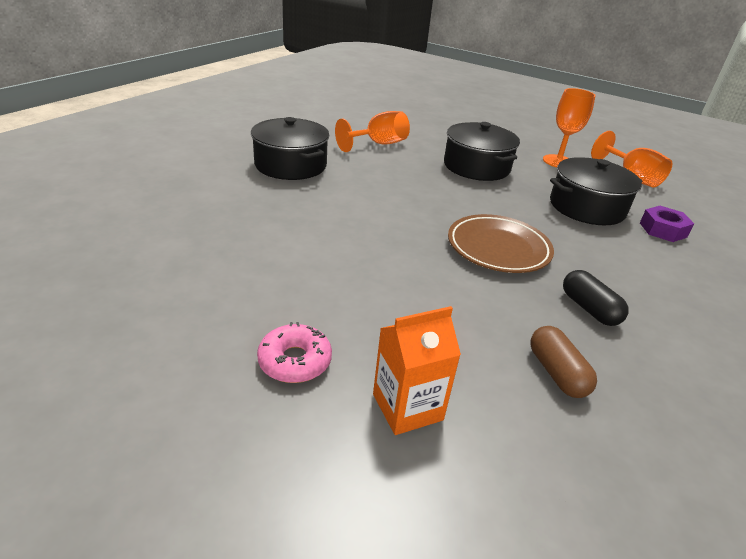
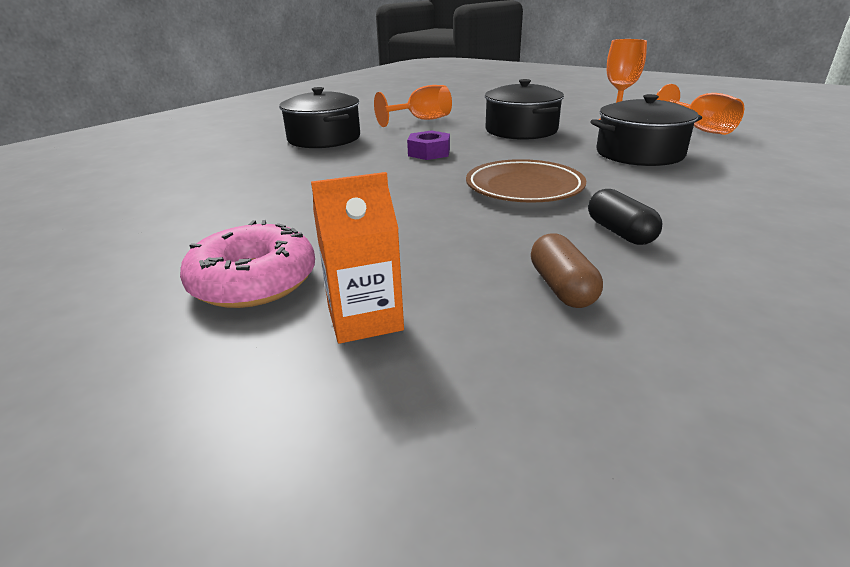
camera: 10 degrees right, 5 degrees down
pink donut [257,322,332,383] -> pink donut [180,220,315,308], size x1.53
purple nut [640,206,694,242] -> purple nut moved to [407,130,450,160]

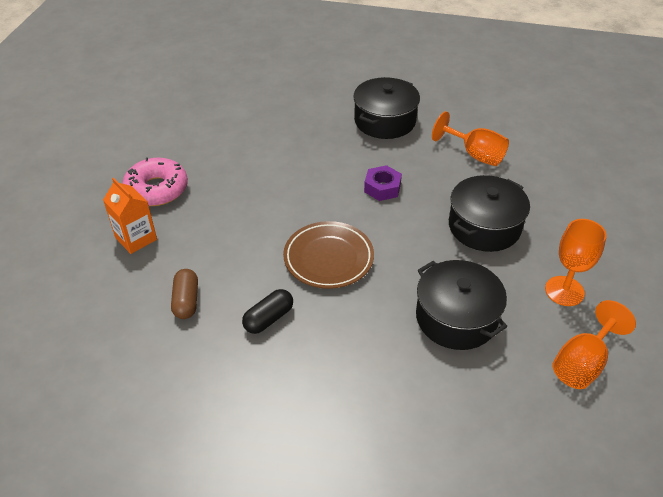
camera: 65 degrees right, 15 degrees up
brown capsule [531,233,603,308] -> brown capsule turned 60 degrees counterclockwise [171,269,198,319]

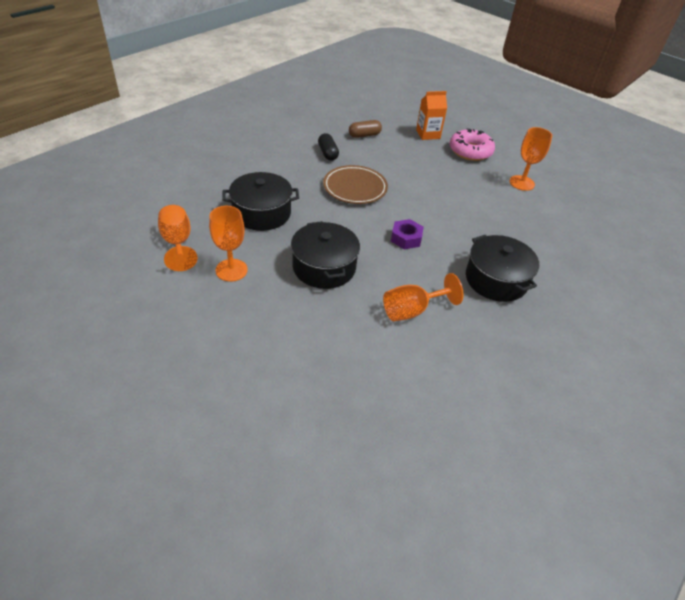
camera: 115 degrees right, 0 degrees up
brown capsule [171,269,198,319] -> brown capsule turned 45 degrees counterclockwise [349,120,382,138]
none -> orange goblet [510,127,552,191]

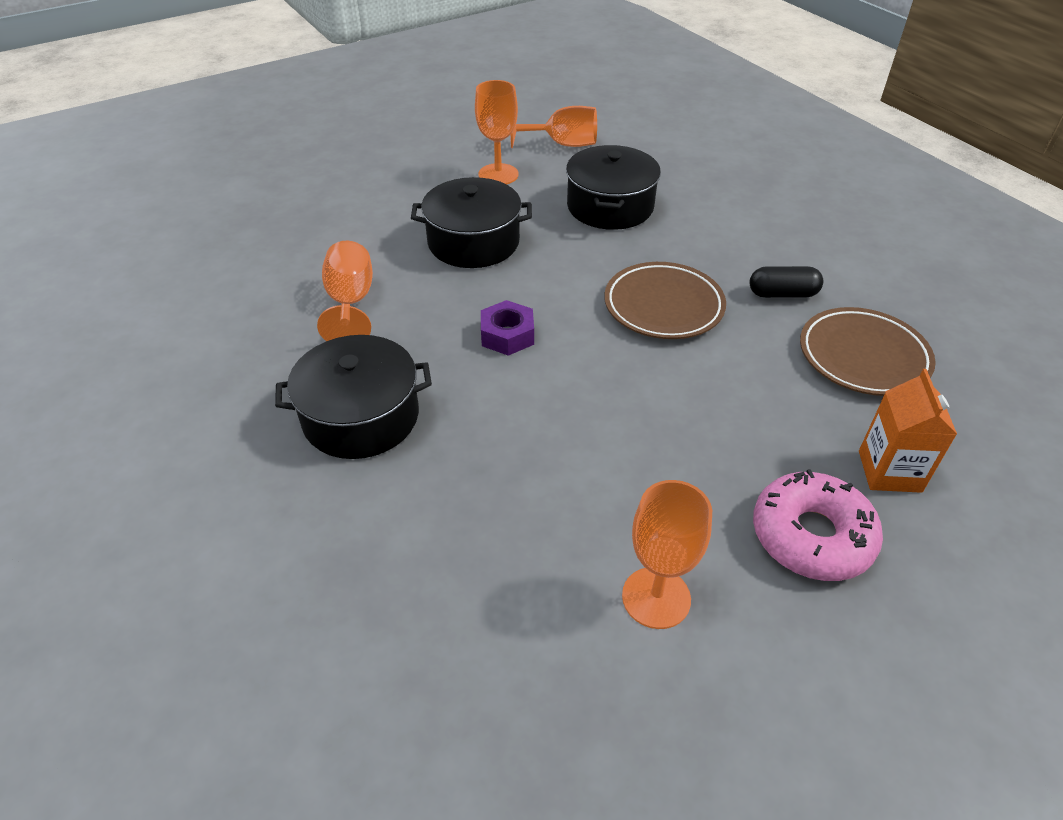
camera: 110 degrees right, 0 degrees up
brown capsule [349,120,382,138] -> brown plate [800,307,936,396]

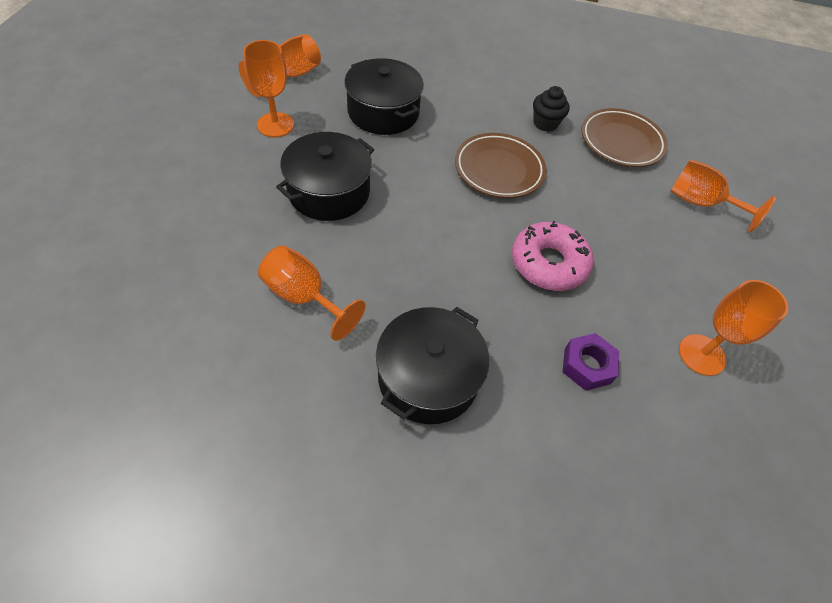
camera: 50 degrees left, 10 degrees up
purple nut [481,300,534,356] -> purple nut moved to [563,333,619,391]
black capsule [750,266,823,298] -> black cupcake [533,86,570,132]
pink donut [753,469,883,581] -> pink donut moved to [512,221,594,291]
orange carton [859,369,957,493] -> orange goblet [671,159,776,232]

